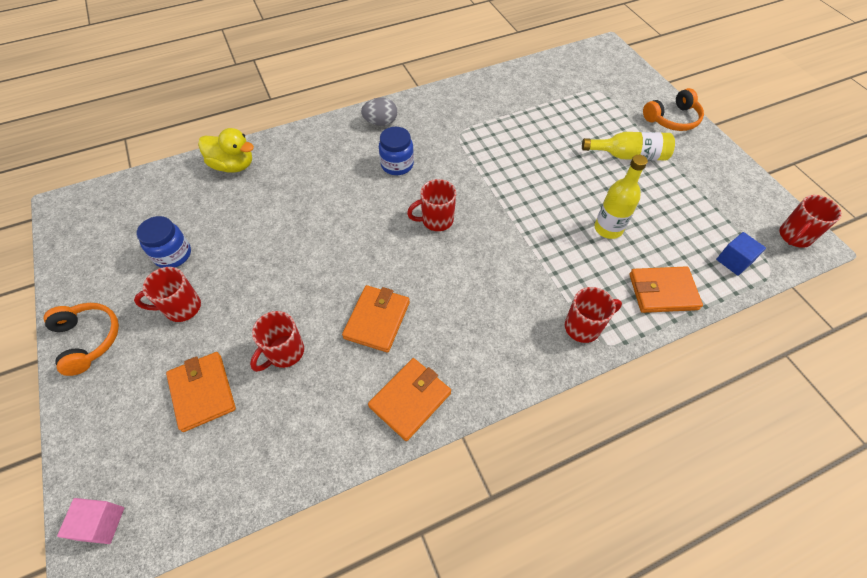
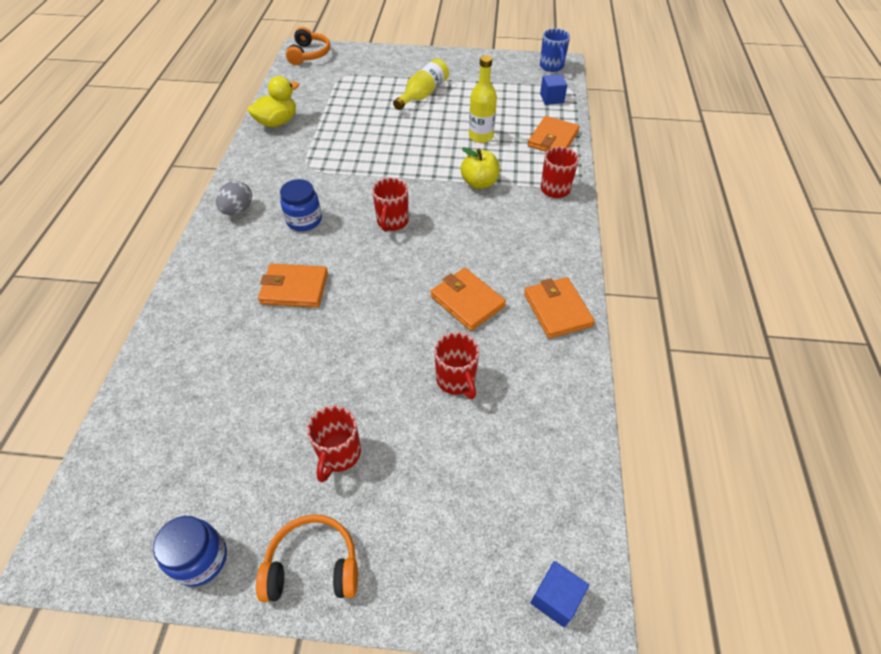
camera: 60 degrees left, 5 degrees down
pink cube [57,498,124,544] -> blue cube [531,561,589,627]
blue jar [136,216,191,268] -> blue jar moved to [153,516,227,587]
orange wallet [166,352,236,432] -> orange wallet moved to [258,264,328,308]
yellow duck [198,128,254,173] -> yellow duck moved to [247,76,299,127]
orange headphones [643,88,704,131] -> orange headphones moved to [286,27,330,65]
red mug [779,195,842,248] -> blue mug [540,28,570,72]
none -> yellow apple [460,147,499,189]

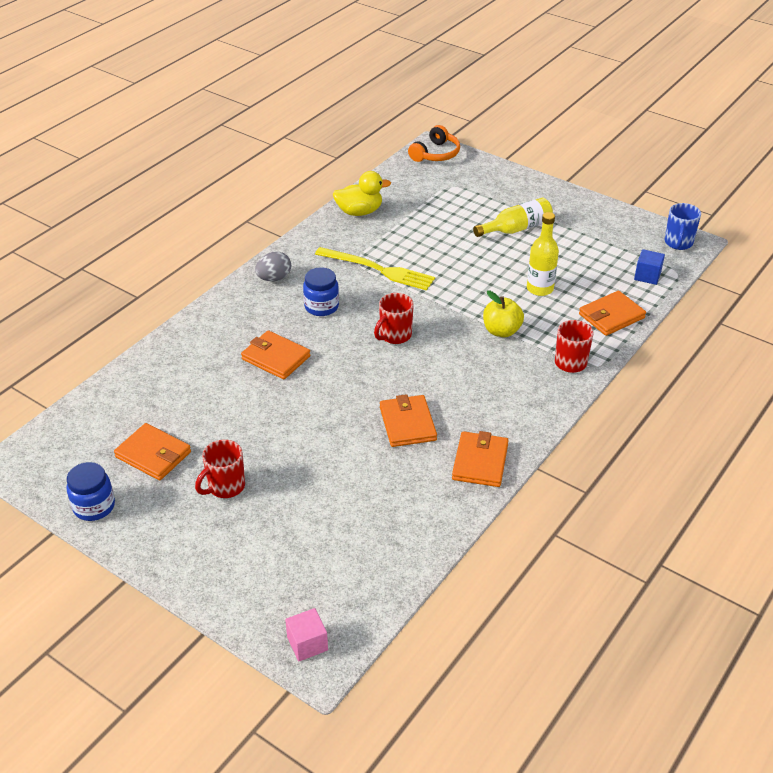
camera: 30 degrees right, 10 degrees down
orange headphones [256,514,358,602] -> none
red mug [434,332,479,399] -> none
blue cube [531,561,589,627] -> pink cube [285,608,328,661]
none -> orange wallet [114,423,191,480]
none -> yellow fork [315,247,435,291]

